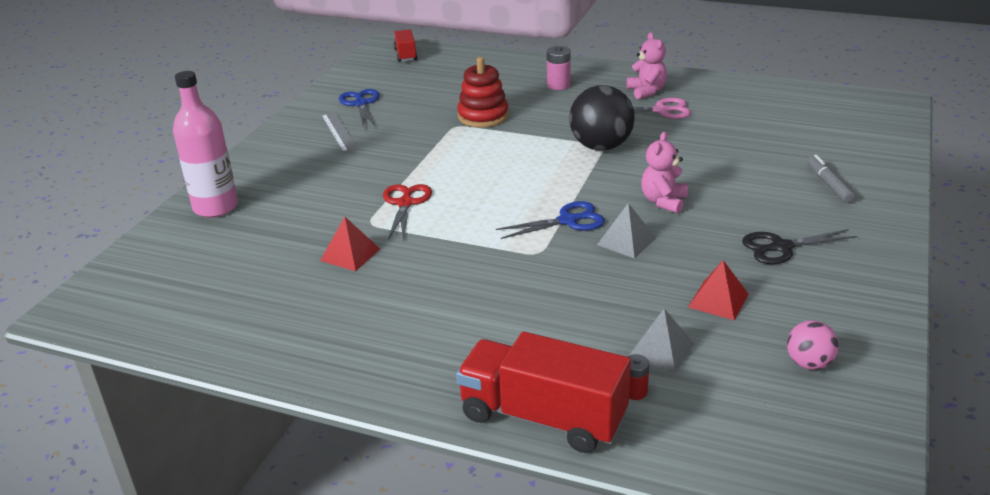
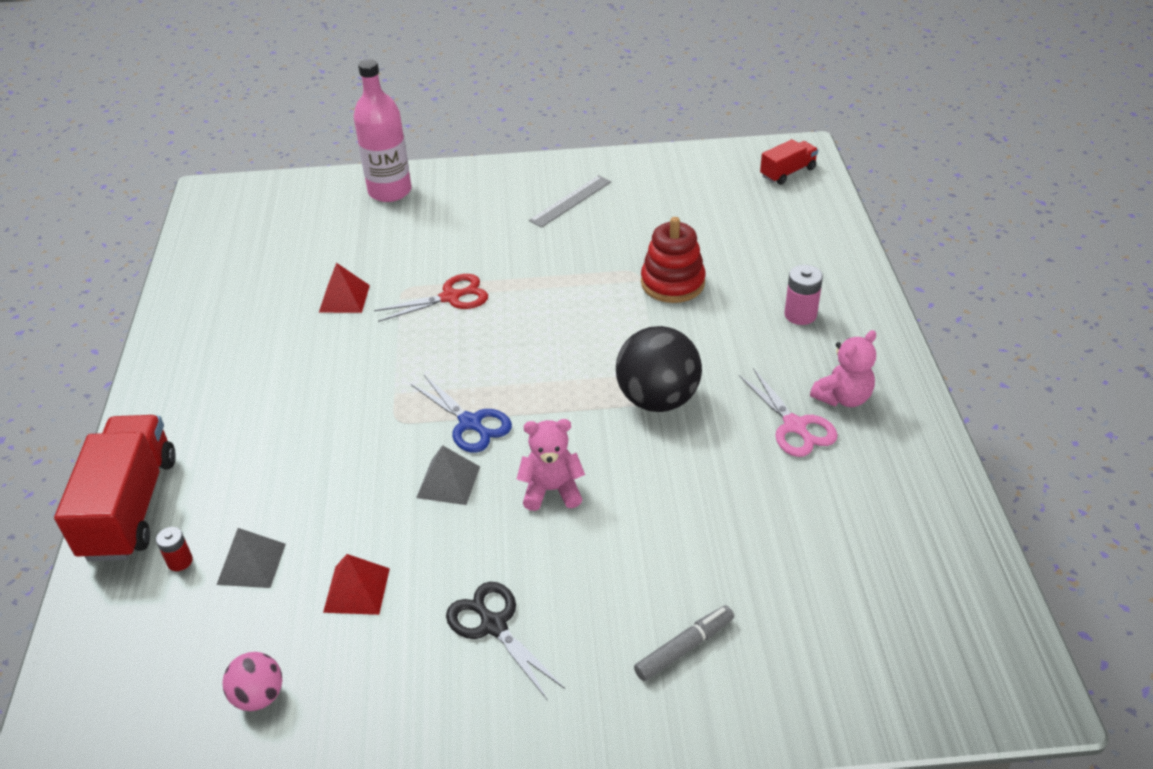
camera: 65 degrees right, 10 degrees up
blue scissors [339,89,380,127] -> none

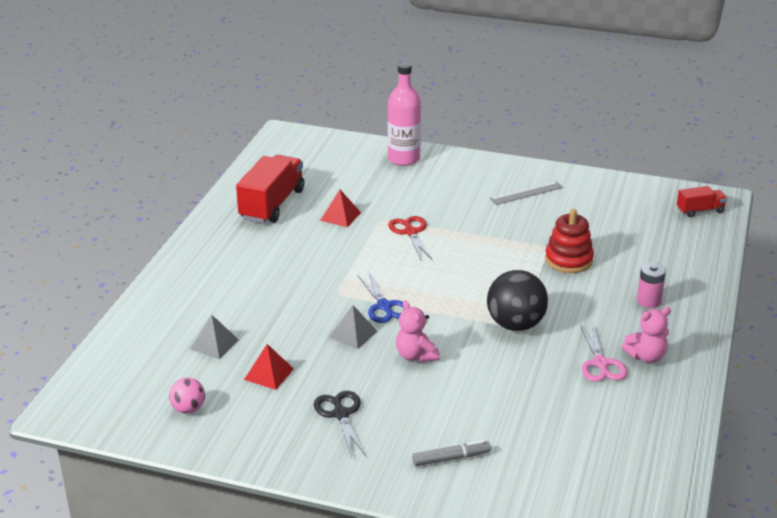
camera: 20 degrees right, 10 degrees down
red truck [54,415,176,561] -> red truck moved to [236,155,304,223]
red battery [156,527,193,571] -> none
red scissors [374,274,488,322] -> red scissors turned 105 degrees counterclockwise [388,216,432,260]
pink teddy bear [517,419,585,511] -> pink teddy bear turned 135 degrees counterclockwise [396,300,440,363]

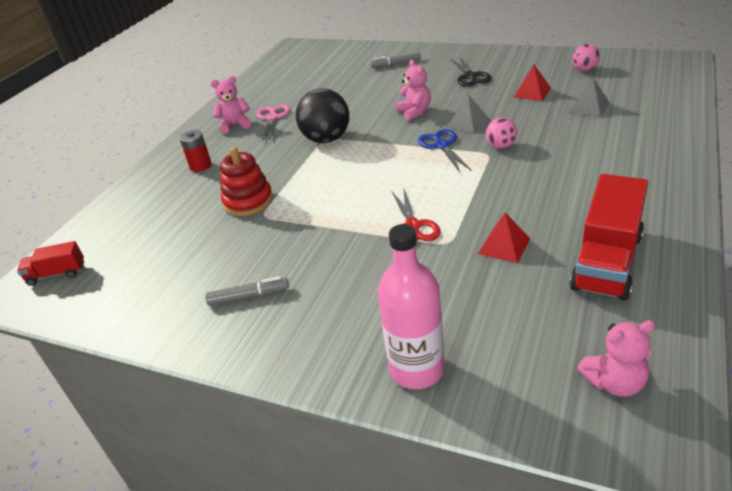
camera: 170 degrees left, 5 degrees up
grey ruler [490,181,563,205] -> grey marker [205,276,289,306]
pink battery [637,263,666,308] -> red battery [179,130,212,172]
none -> pink ball [486,117,517,149]
none -> pink teddy bear [577,320,655,397]

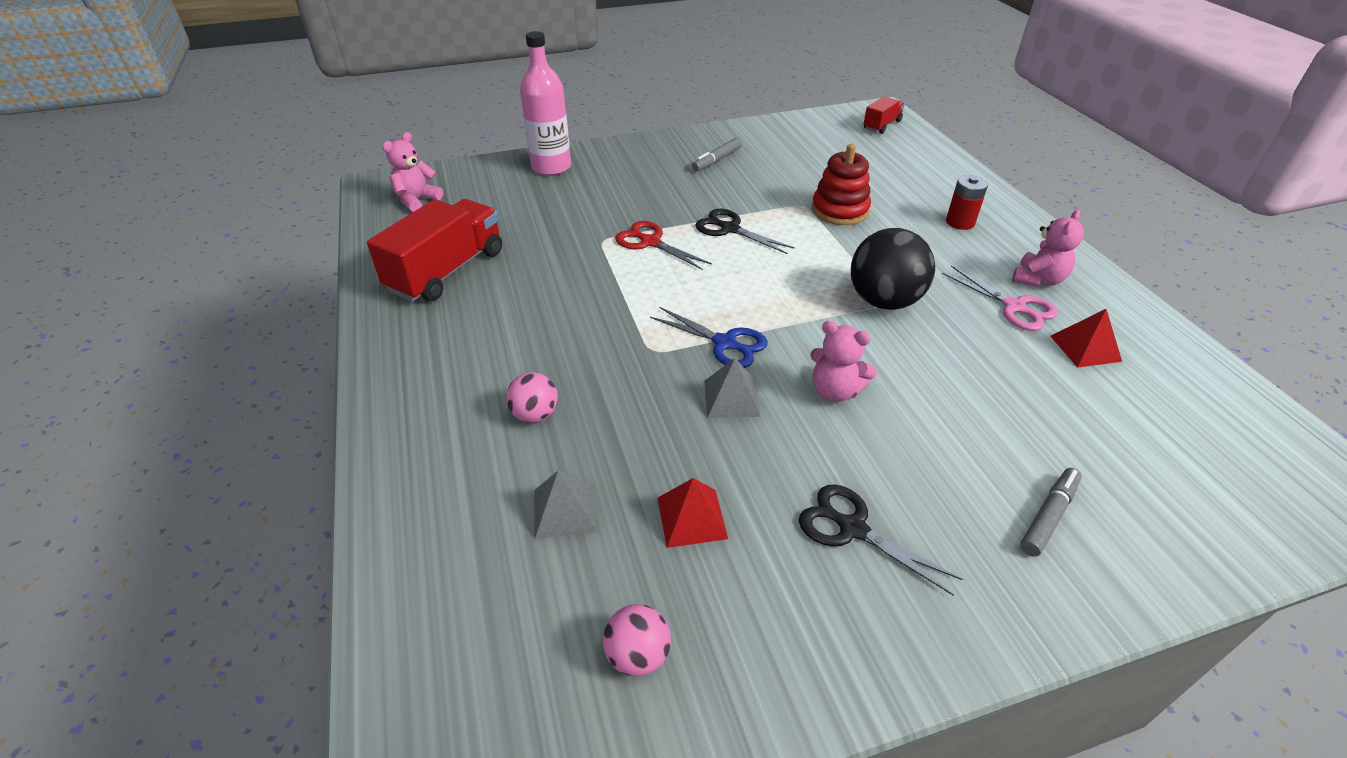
camera: 135 degrees right, 5 degrees up
red pyramid [478,213,530,263] -> red pyramid moved to [1051,309,1122,368]
pink ball [486,117,517,149] -> pink ball moved to [506,372,558,423]
red truck [570,174,648,301] -> red truck turned 45 degrees clockwise [367,199,502,302]
none -> black scissors [695,209,795,254]

